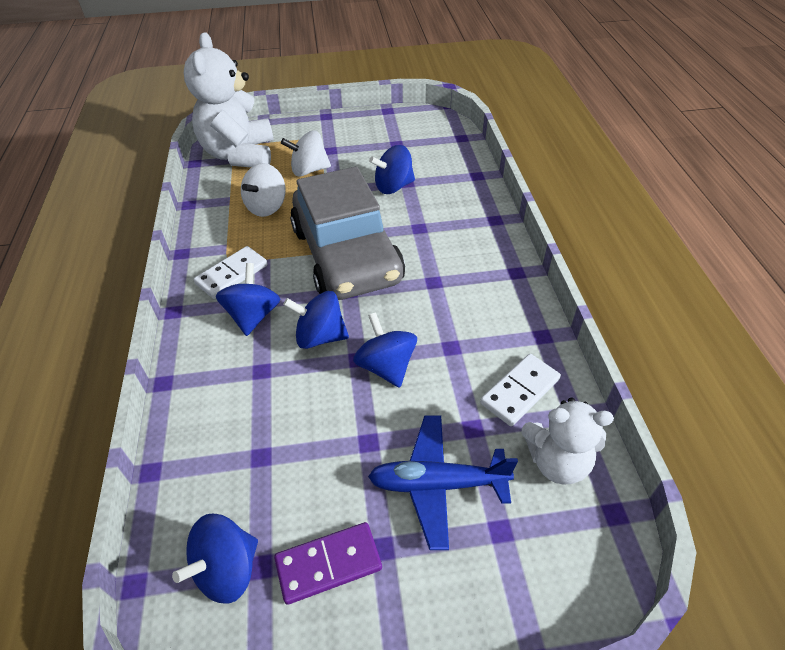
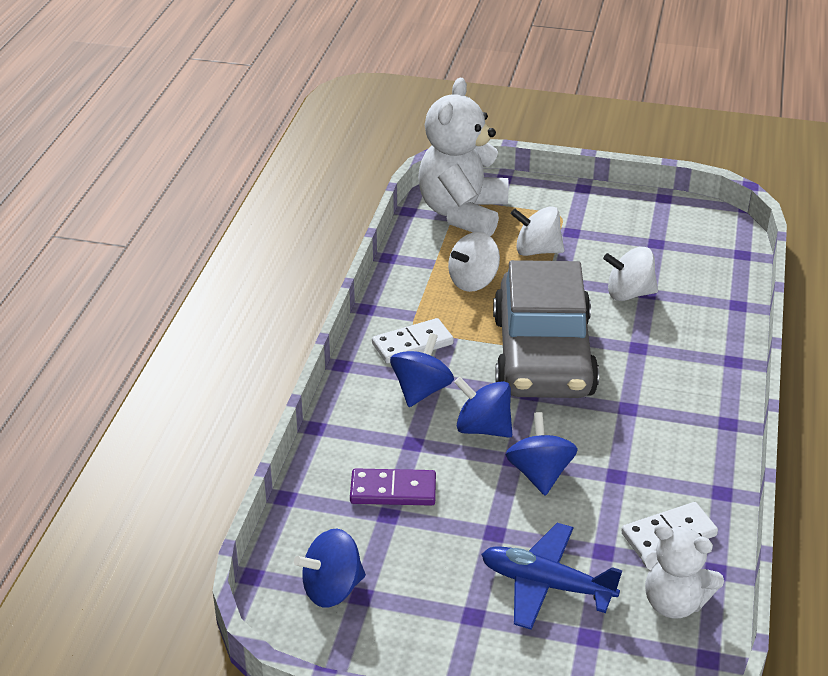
camera: 20 degrees right, 10 degrees down
purple domino [274,522,382,605] -> purple domino moved to [350,468,436,506]
blue spinning top [369,145,415,194] -> white spinning top [603,247,658,301]

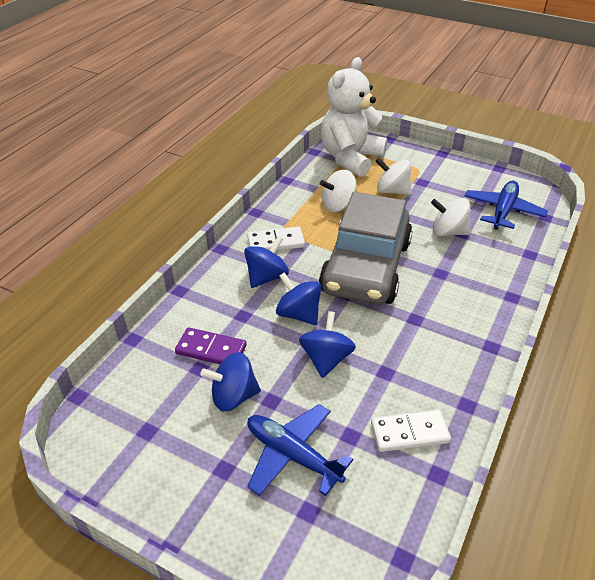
camera: 15 degrees right, 5 degrees up
blue spinning top [294,529,366,608] -> blue spinning top moved to [200,352,261,411]
white teddy bear [641,523,724,618] -> none
none -> blue plane [465,181,548,230]

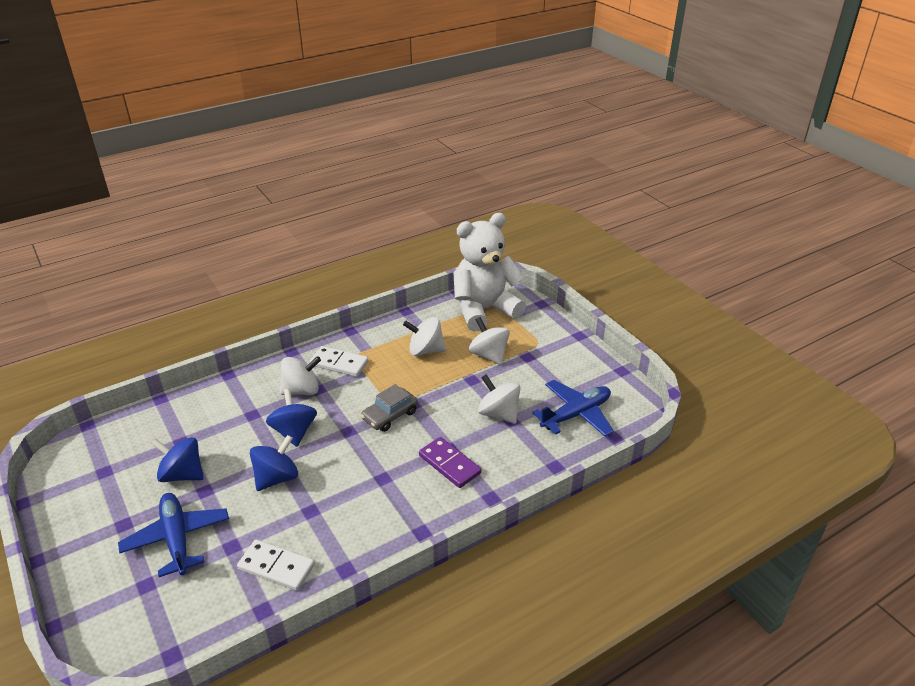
camera: 30 degrees right, 5 degrees down
purple domino [175,327,247,364] -> purple domino moved to [419,437,481,488]
blue spinning top [244,236,289,288] -> white spinning top [280,356,321,395]
grey car [319,192,413,305] -> grey car [361,384,418,432], size x0.42

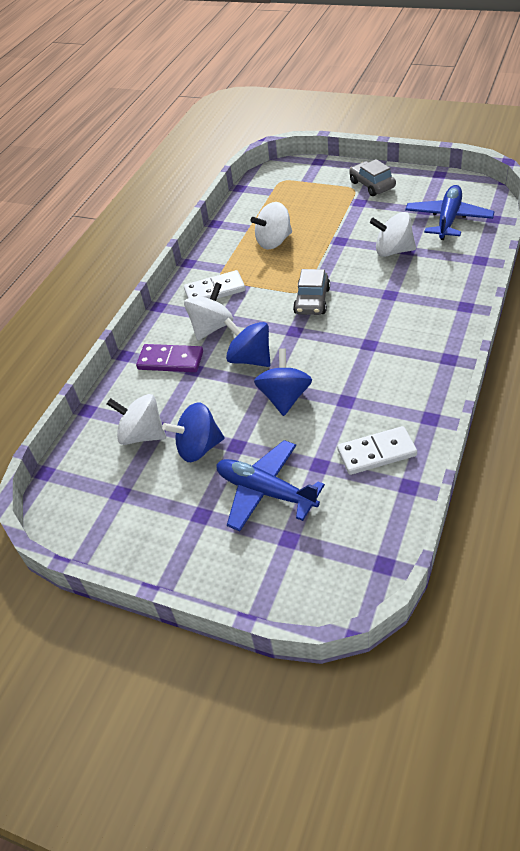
camera: 30 degrees left, 10 degrees up
purple domino [419,437,481,488] -> purple domino moved to [136,344,203,372]
white teddy bear [453,213,526,332] -> none
white spinning top [469,317,510,365] -> white spinning top moved to [107,394,166,445]
none -> grey car [349,159,396,196]

